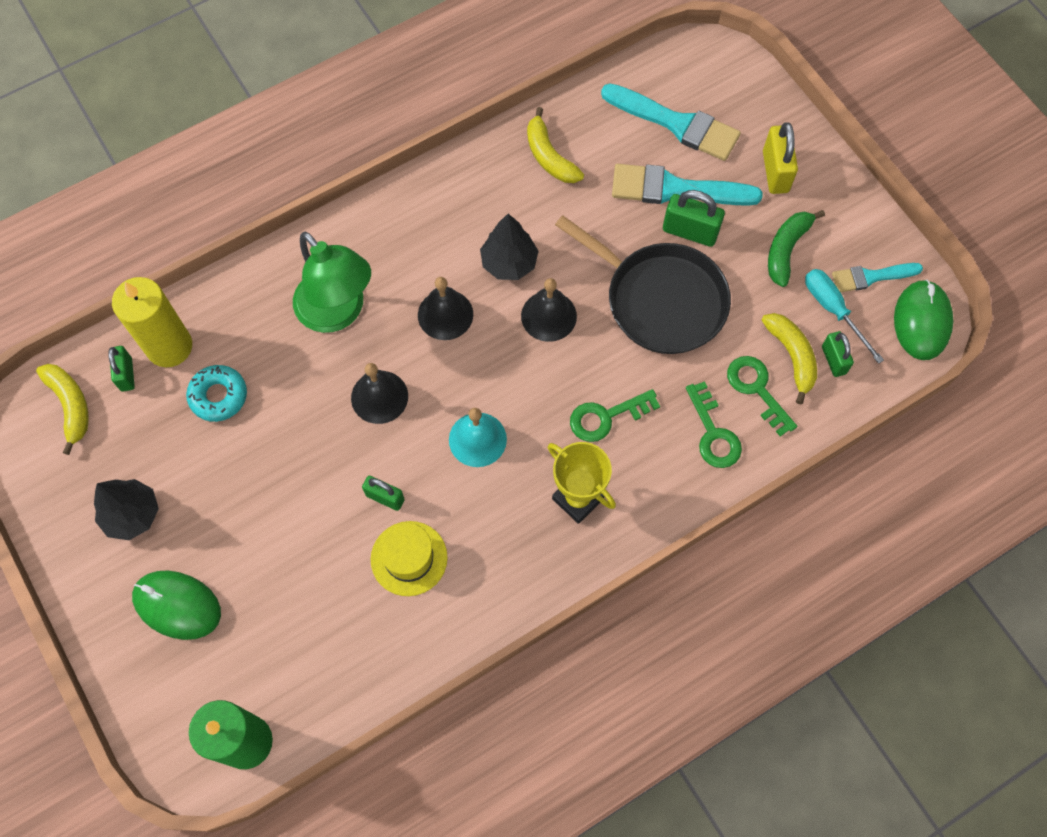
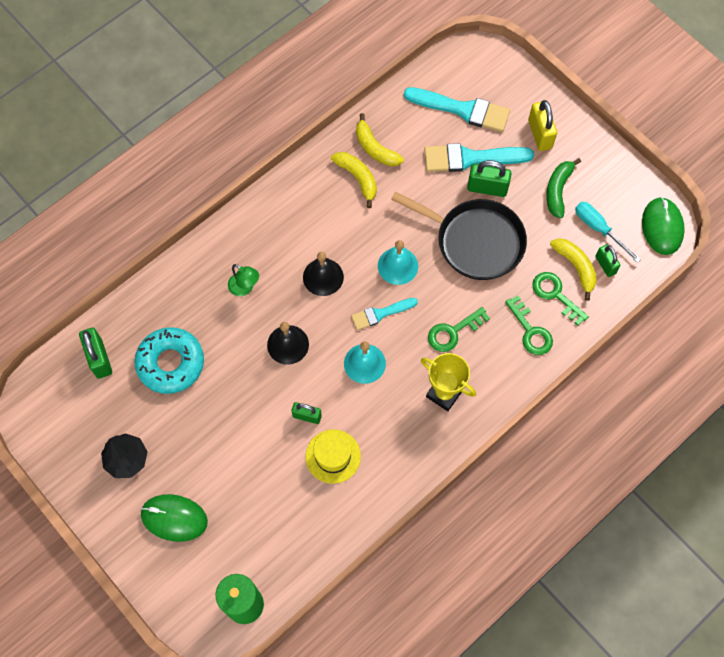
camera: 10 degrees left, 0 degrees up
yellow banana [36,364,89,455] -> yellow banana moved to [331,152,377,208]
green padlock [108,346,135,392] -> green padlock [79,327,112,379], size x1.53
yellow candle [112,277,192,367] -> none
turquoise donut [186,365,247,422] -> turquoise donut [134,327,204,394], size x1.57
green lamp [293,231,371,333] -> green lamp [228,264,259,296], size x0.49
black tree [480,214,539,280] -> none
black bell [521,278,577,342] -> turquoise bell [378,240,418,285]
turquoise brush [832,263,923,292] -> turquoise brush moved to [351,298,418,330]

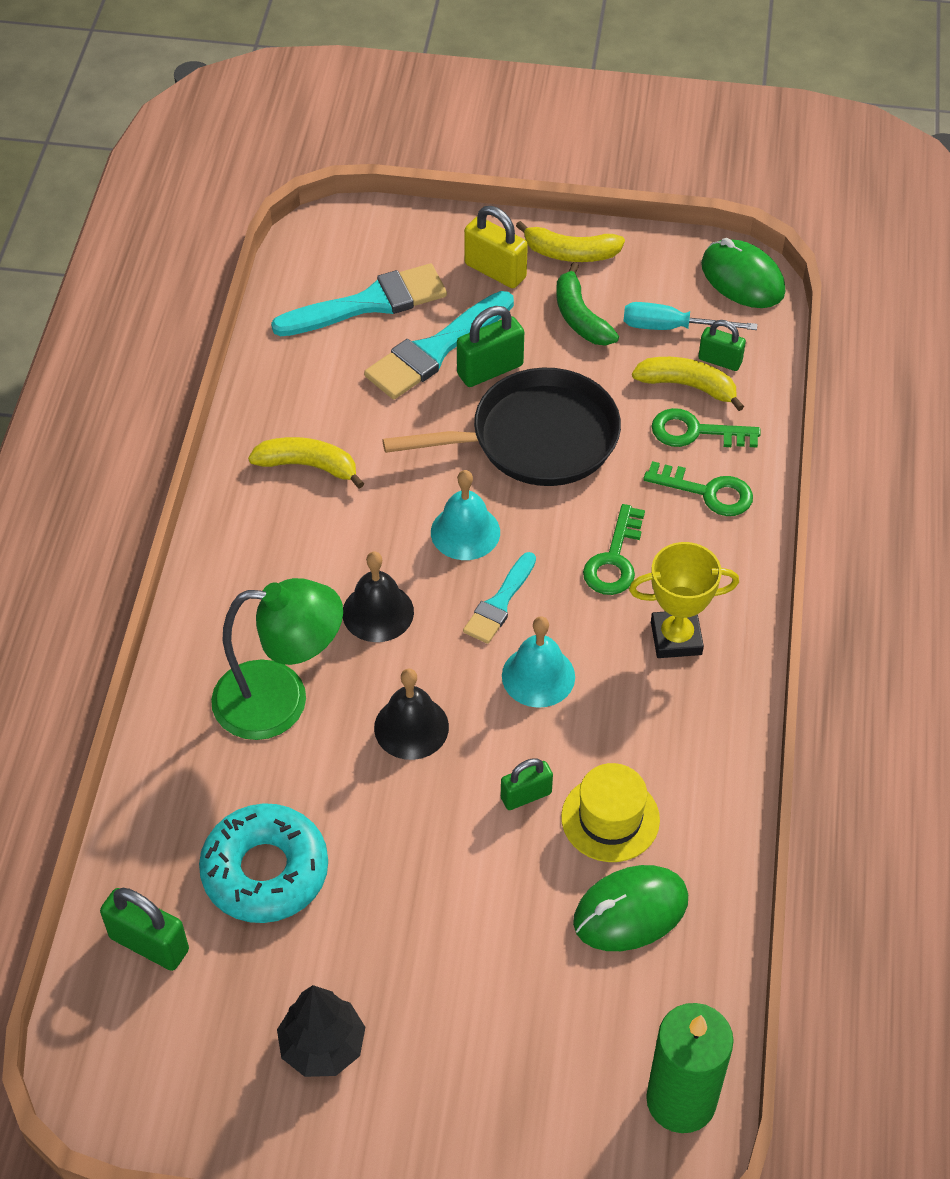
camera: 40 degrees left, 15 degrees down
green mouse [141,494,208,542] -> green mouse moved to [573,865,688,951]
green lamp [228,264,259,296] -> green lamp [211,578,343,740], size x2.03
yellow banana [356,113,404,166] -> yellow banana moved to [516,221,625,262]

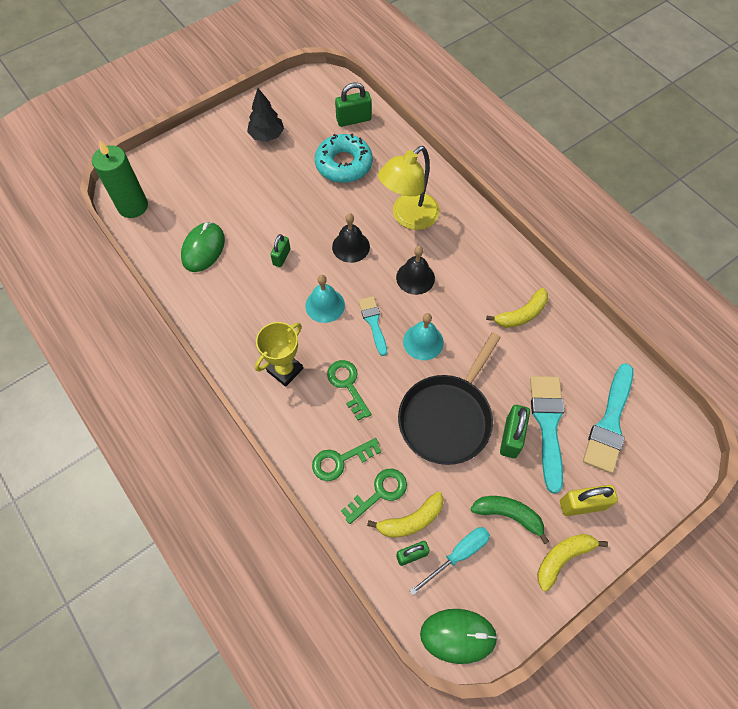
camera: 135 degrees right, 10 degrees up
green lamp [211,578,343,740] -> yellow lamp [378,146,440,230]
yellow hat [561,763,660,862] -> none

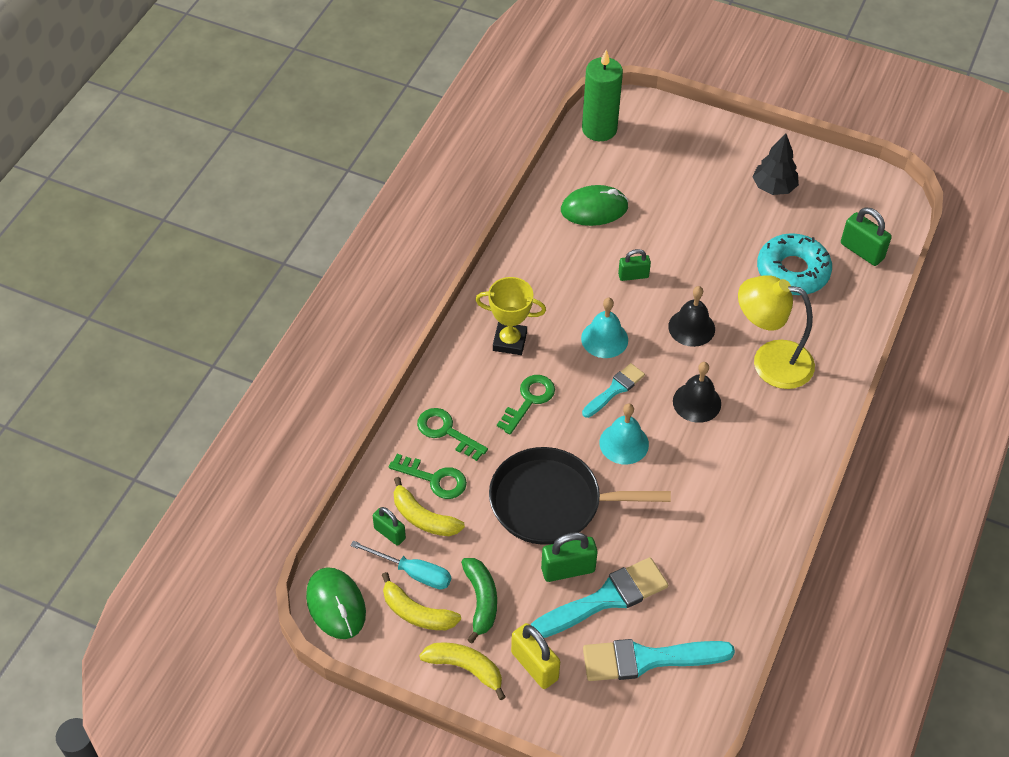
camera: 60 degrees right, 10 degrees down
yellow banana [486,288,548,328] -> yellow banana moved to [382,572,461,630]

